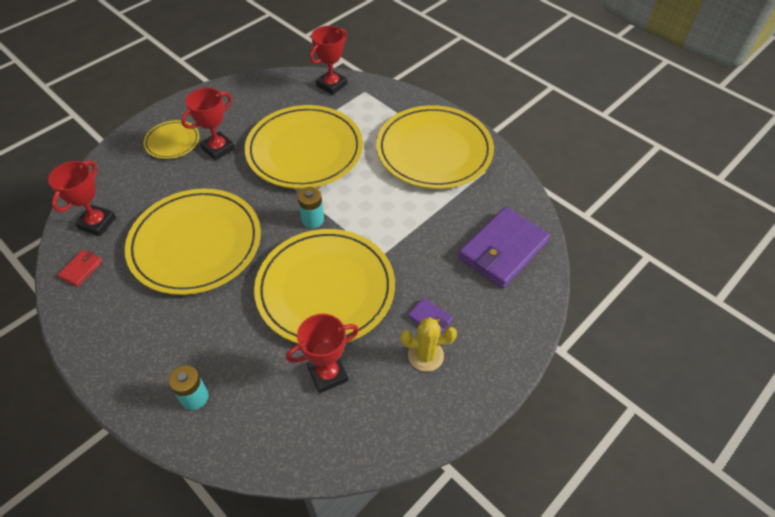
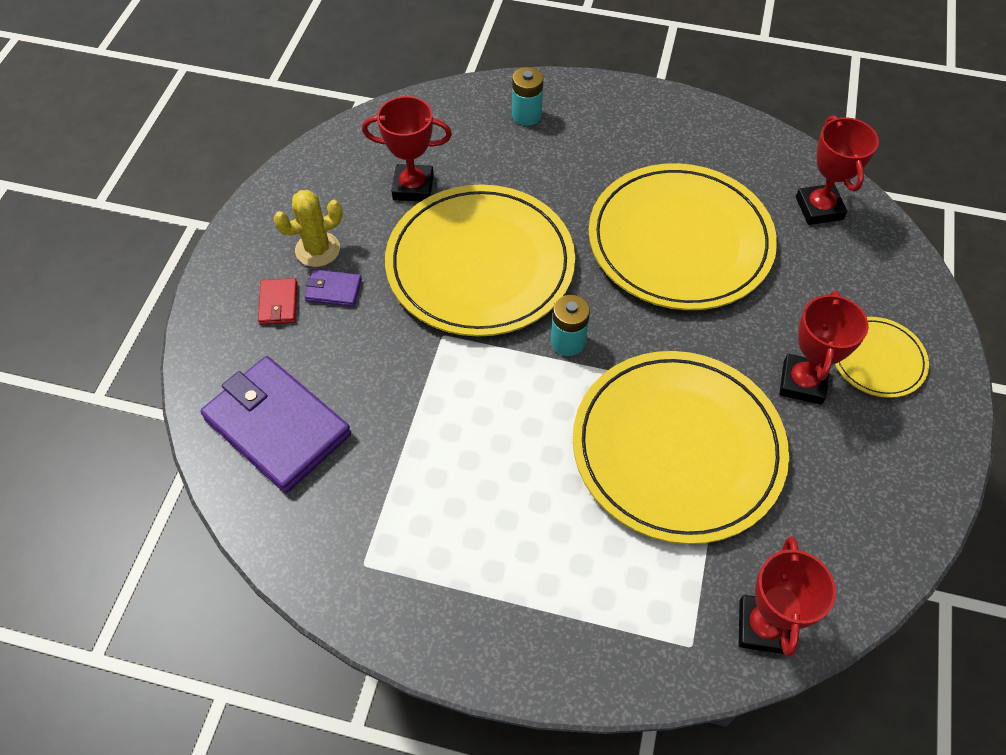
camera: 150 degrees right, 5 degrees up
red wallet [58,250,103,287] -> red wallet moved to [258,278,297,325]
red trophy [286,314,359,393] -> red trophy turned 60 degrees clockwise [362,96,452,201]
yellow plate [376,105,494,189] -> none
purple wallet [458,207,550,288] -> purple wallet turned 60 degrees counterclockwise [200,356,351,493]

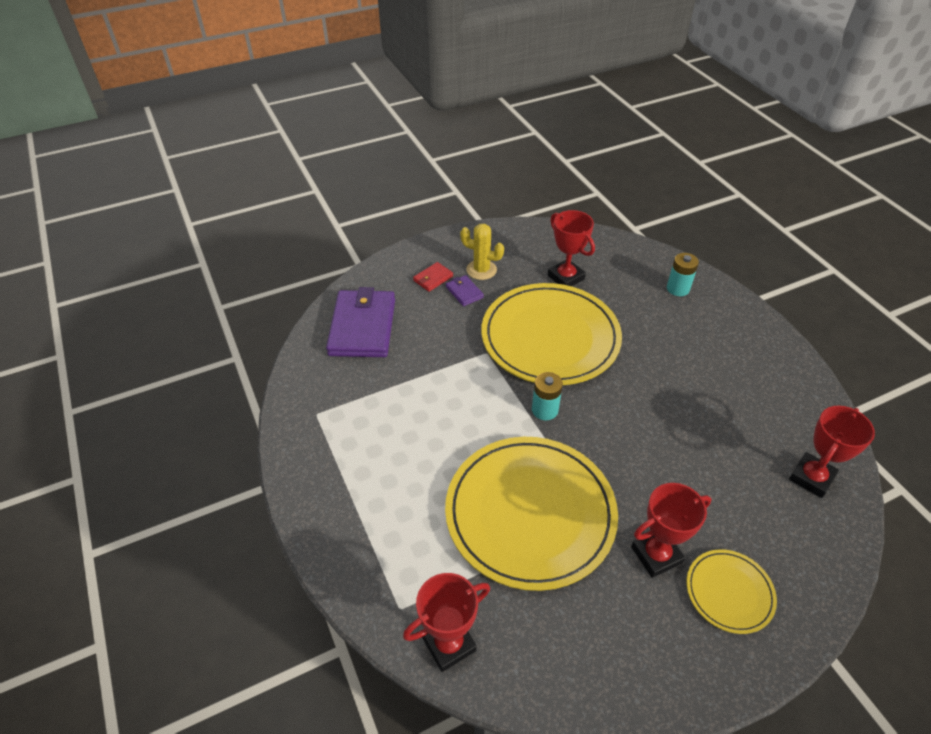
camera: 50 degrees right, 10 degrees down
yellow plate [589,163,777,310] -> none

